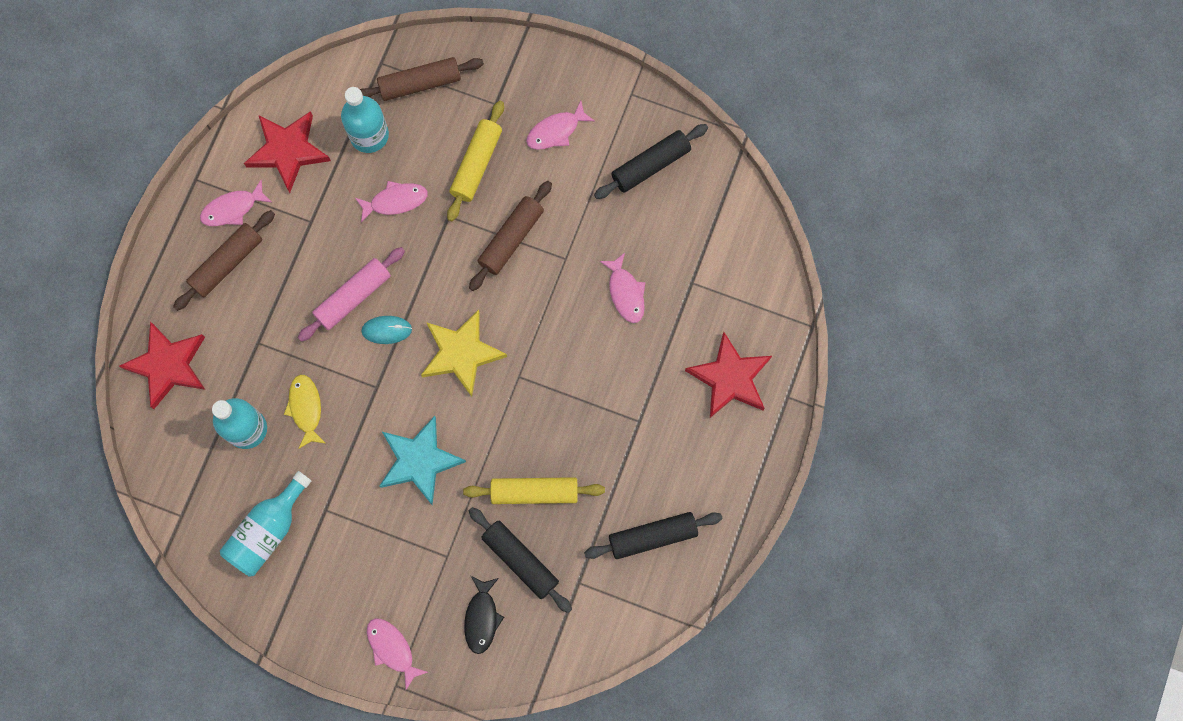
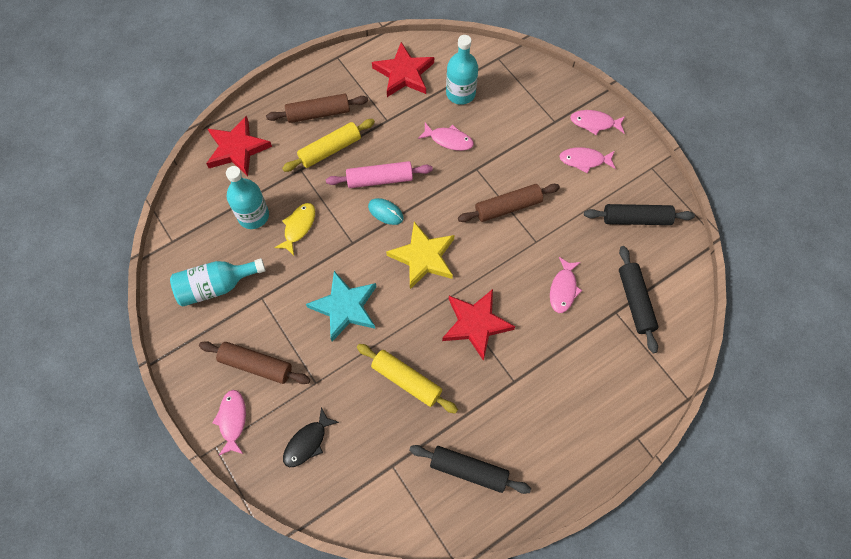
camera: 35 degrees right, 10 degrees down
pink fish [200,179,272,226] -> pink fish moved to [570,110,625,135]
brown rolling pin [360,57,484,101] -> brown rolling pin moved to [199,341,310,384]
yellow rolling pin [447,100,504,221] -> yellow rolling pin moved to [282,119,375,172]
black rolling pin [469,507,572,613] -> black rolling pin moved to [619,246,659,353]
red star [685,332,772,418] -> red star moved to [442,289,515,361]

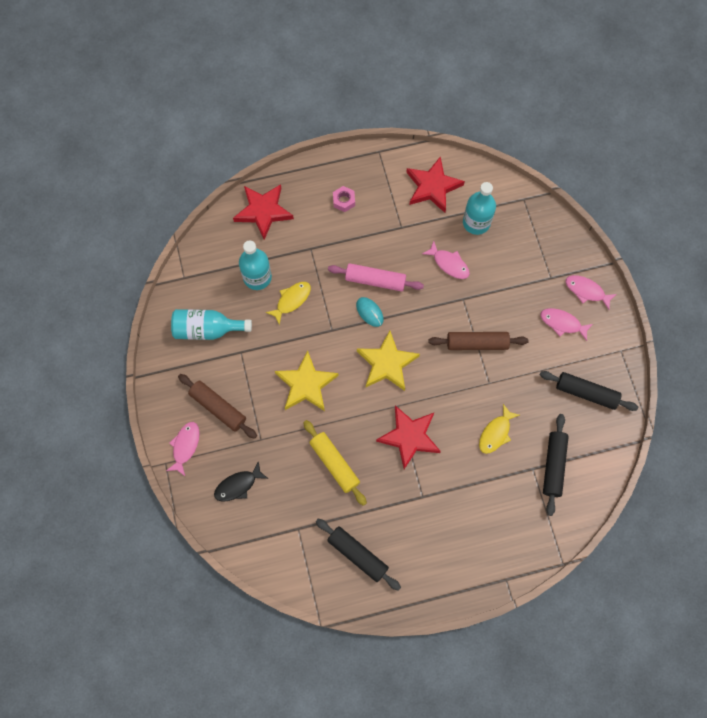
camera: 20 degrees right, 5 degrees up
brown rolling pin [266,94,368,123] -> pink nut [333,186,355,212]
yellow rolling pin [282,119,375,172] -> none
turquoise star [306,271,376,341] -> yellow star [275,350,338,411]
pink fish [550,257,582,313] -> yellow fish [479,404,520,454]

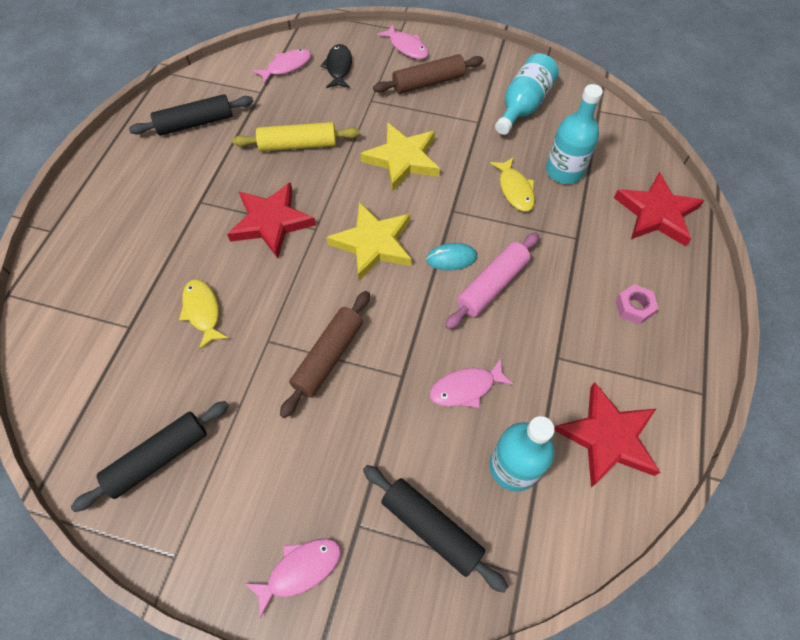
camera: 120 degrees right, 10 degrees down
pink fish [541,308,593,341] -> pink fish moved to [252,49,312,85]
black rolling pin [543,414,569,516] -> black rolling pin moved to [363,465,508,593]

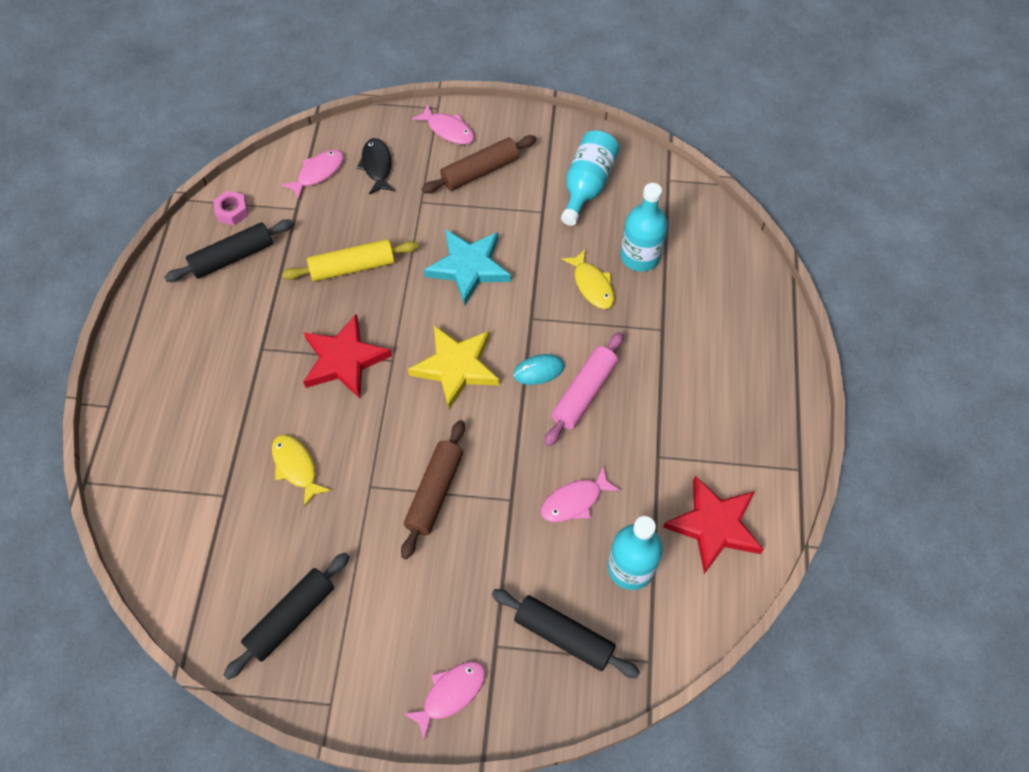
camera: 10 degrees left, 0 degrees up
yellow star [360,122,440,191] -> turquoise star [424,230,511,305]
red star [614,172,705,247] -> none
pink nut [616,284,659,325] -> pink nut moved to [213,191,249,226]

